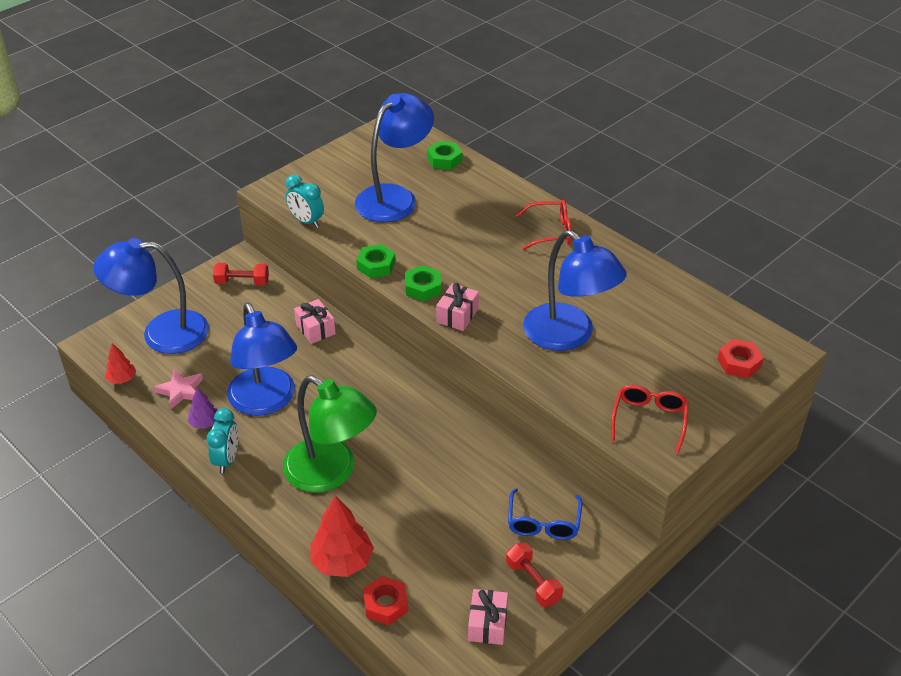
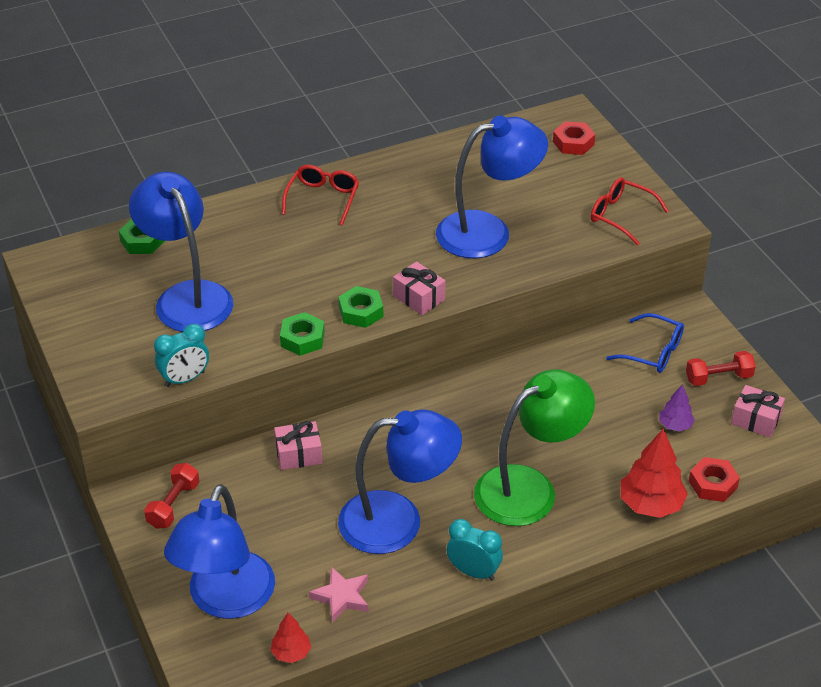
camera: 70 degrees left, 0 degrees up
purple tree [188,387,218,429] -> purple tree moved to [660,384,695,431]

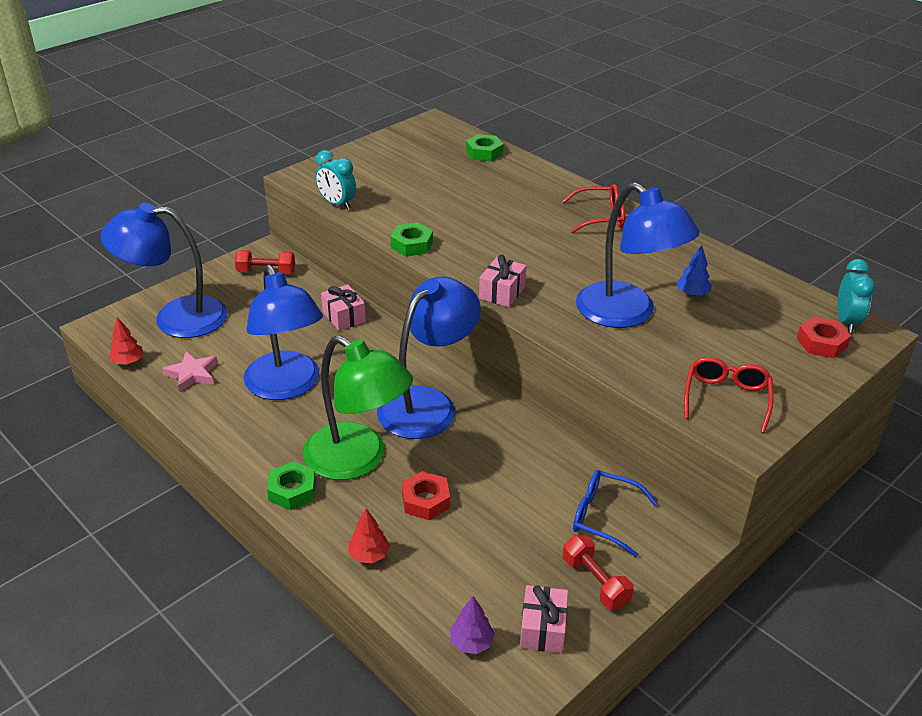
camera: 70 degrees right, 5 degrees down
blue lamp [129,172,233,332] -> blue lamp moved to [377,276,481,439]
green nut [339,286,383,328] -> green nut moved to [267,461,316,510]
turquoise clock [447,519,503,581] -> turquoise clock moved to [837,259,875,333]
blue glasses [606,313,684,373] -> blue glasses turned 105 degrees clockwise [573,470,658,557]
red tree [621,429,688,518] -> red tree [349,509,390,563], size x0.55
purple tree [660,384,695,431] -> purple tree moved to [450,596,495,654]
red nut [689,457,740,502] -> red nut moved to [402,471,450,520]
none -> blue tree [676,245,712,296]

